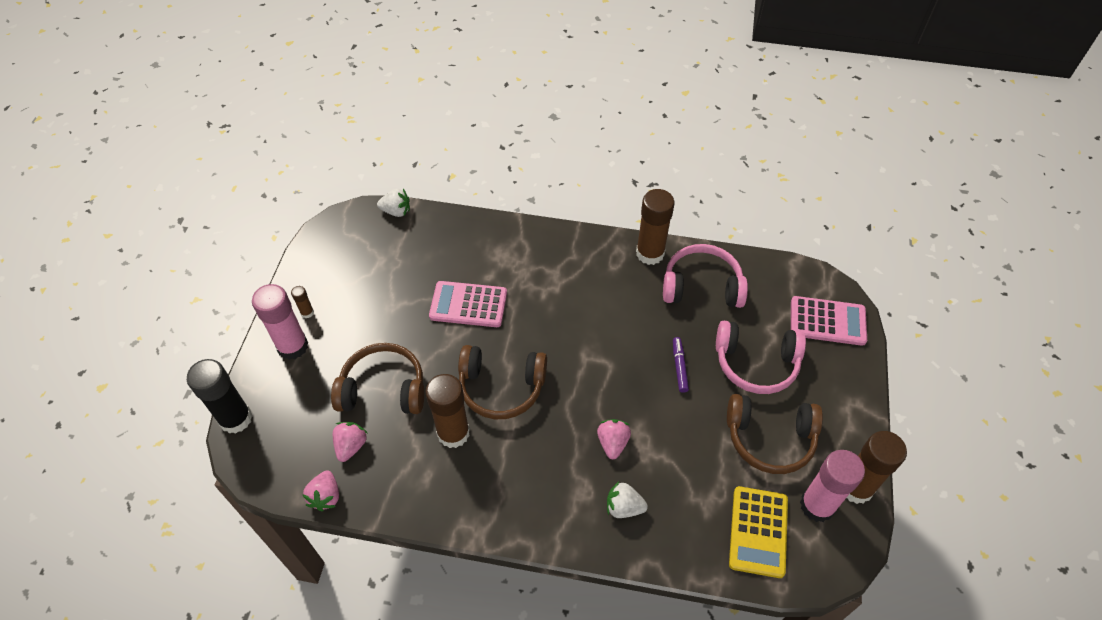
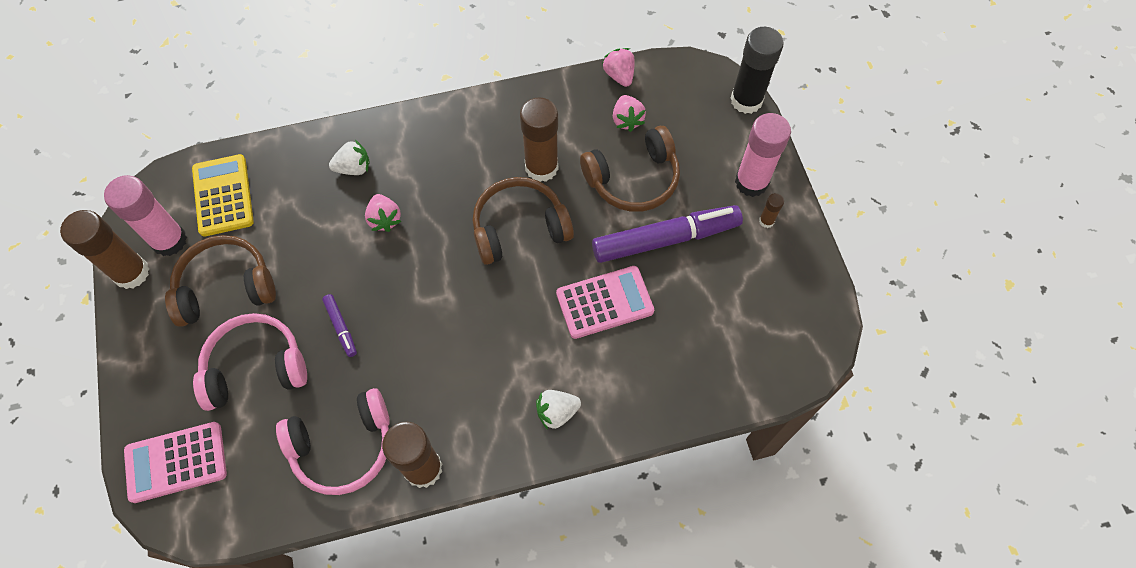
camera: 155 degrees right, 10 degrees up
white strawberry [377,189,410,217] -> white strawberry moved to [536,390,581,430]
none -> purple marker [592,205,743,263]

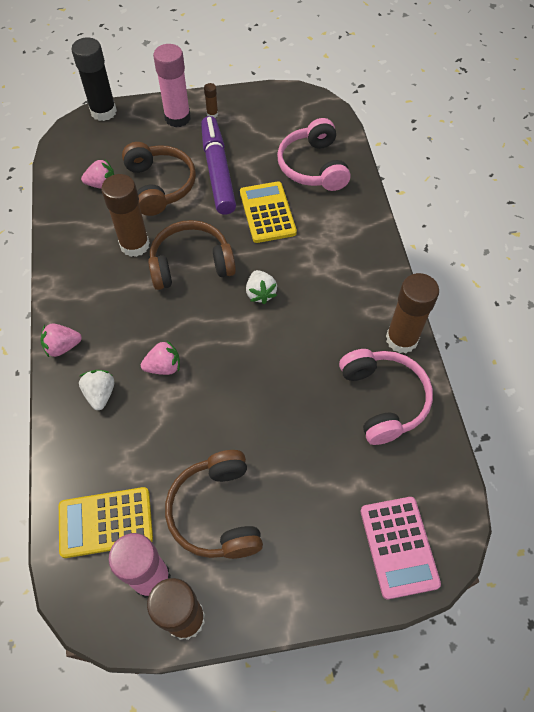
camera: 85 degrees left, 5 degrees down
pink headphones [193,313,307,411] -> pink headphones moved to [277,118,350,191]
purple marker [322,294,357,357] -> none
brown headphones [473,177,574,265] -> brown headphones turned 90 degrees clockwise [148,220,236,290]
white strawberry [536,390,581,430] -> white strawberry moved to [246,270,277,304]
pink calculator [556,266,654,339] -> yellow calculator [240,181,297,243]
pink strawberry [602,48,635,87] -> pink strawberry moved to [41,323,82,357]

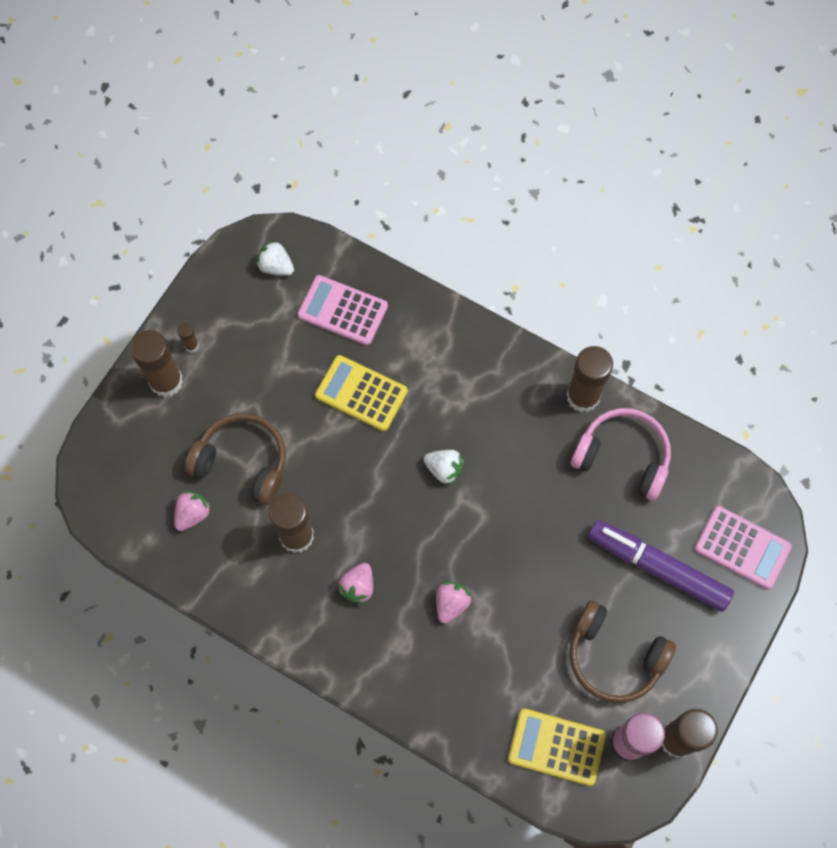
camera: 50 degrees left, 10 degrees up
pink strawberry [41,323,82,357] -> pink strawberry moved to [338,563,373,604]
yellow calculator [59,487,153,558] -> yellow calculator turned 75 degrees clockwise [508,708,606,786]
black glue stick [71,38,117,121] -> none
white strawberry [79,370,114,410] -> white strawberry moved to [256,240,294,276]
brown headphones [148,220,236,290] -> none
pink glue stick [153,44,191,127] -> brown glue stick [130,330,183,397]
purple marker [201,116,236,215] -> purple marker moved to [588,520,734,612]
pink headphones [277,118,350,191] -> pink calculator [297,275,388,346]

